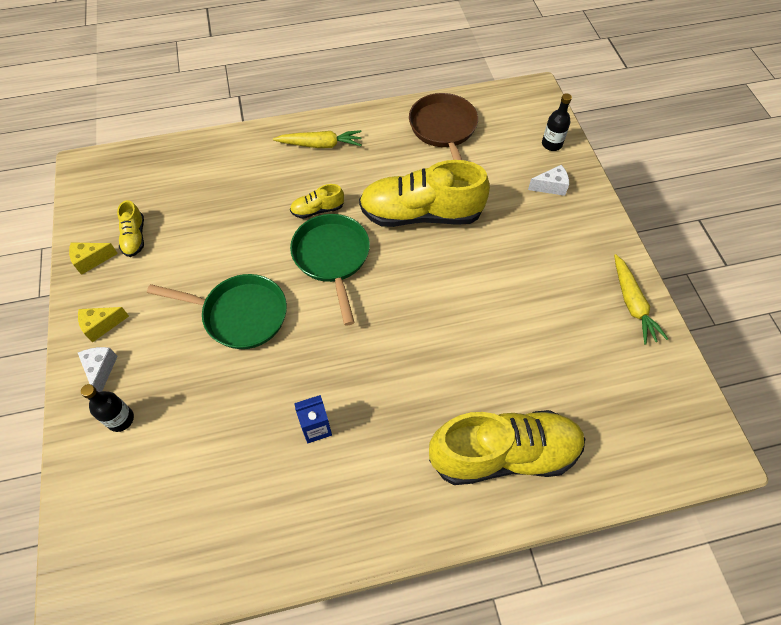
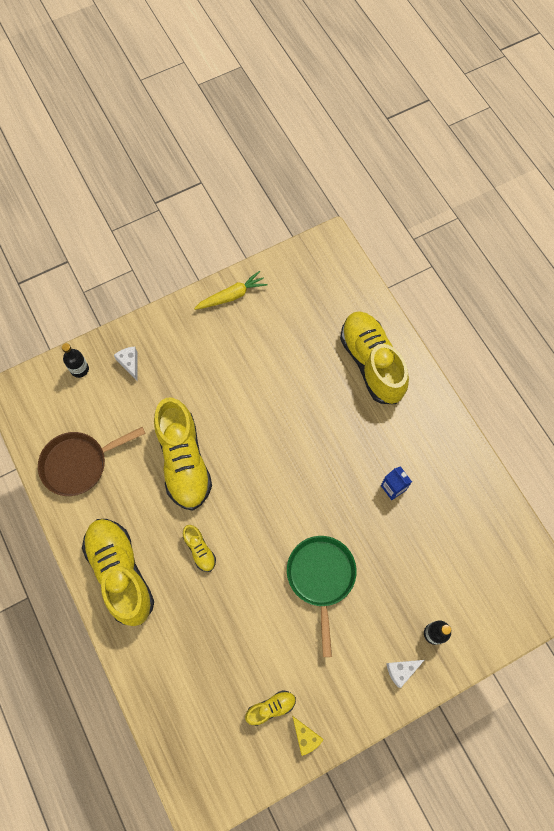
camera: 105 degrees left, 10 degrees up
yellow cheese [78,307,129,343] -> none
yellow carrot [273,130,362,148] -> yellow shoe [82,519,154,626]
green pan [290,214,370,326] -> none

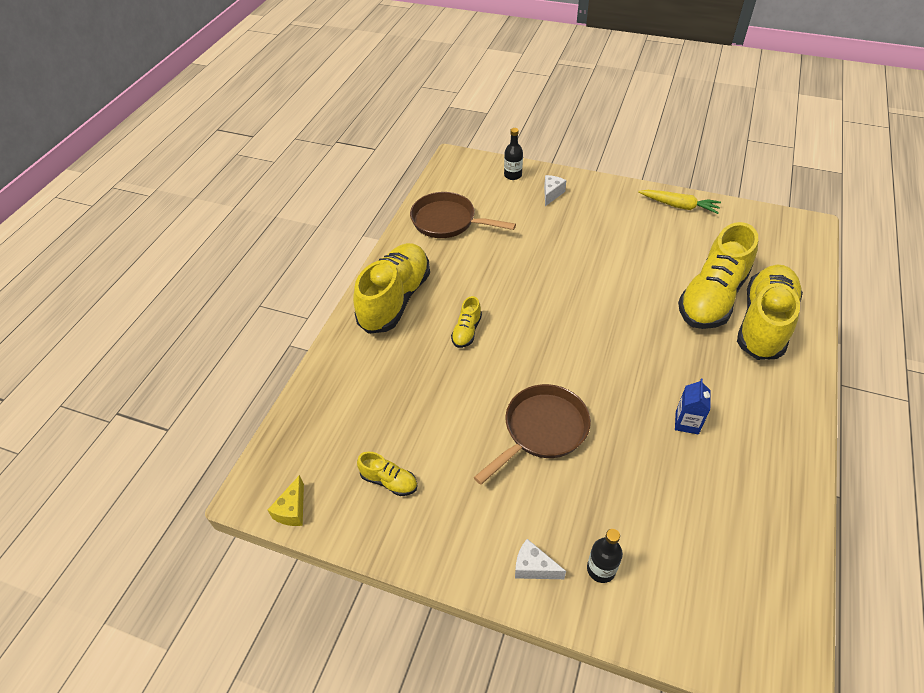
camera: 50 degrees right, 20 degrees down
yellow shoe [154,398,212,510] -> yellow shoe moved to [678,222,758,329]
green pan [287,536,357,657] -> brown pan [474,384,591,485]
yellow cheese [292,716,324,756] -> yellow cheese moved to [268,475,304,526]

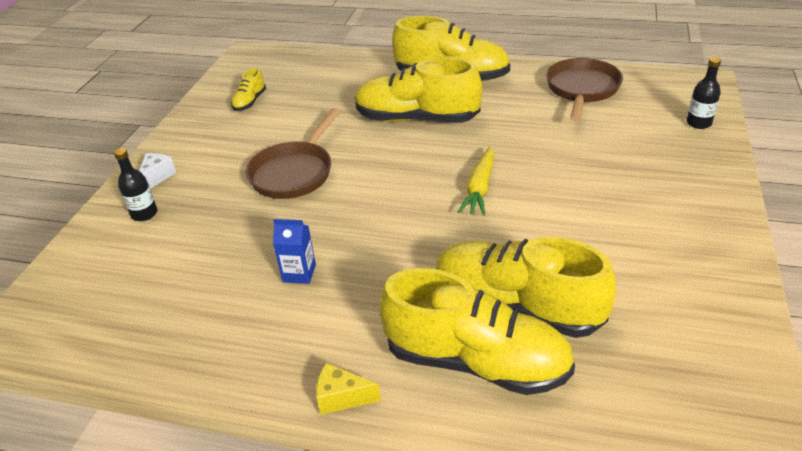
camera: 85 degrees right, 10 degrees down
yellow cheese [268,475,304,526] -> yellow cheese moved to [316,363,381,414]
yellow shoe [451,296,482,348] -> yellow shoe [355,57,482,123], size x2.26
brown pan [474,384,591,485] -> brown pan turned 75 degrees clockwise [246,108,340,199]
white cheese [544,175,566,206] -> none
yellow carrot [638,190,721,214] -> yellow carrot moved to [457,146,494,216]

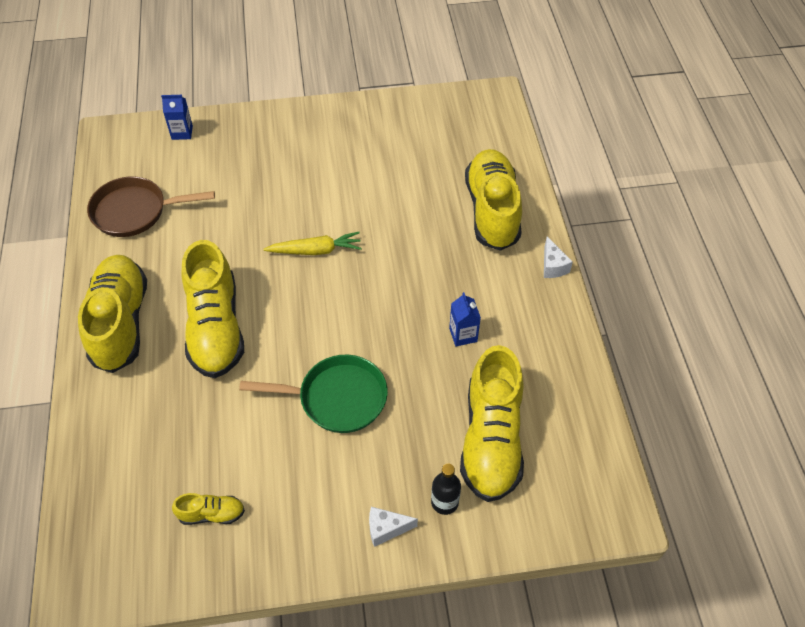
camera: 115 degrees left, 15 degrees up
brown pan [246,108,340,199] -> green pan [239,355,388,433]
yellow cheese [316,363,381,414] -> white cheese [544,237,573,278]
yellow shoe [436,237,616,338] -> yellow shoe moved to [460,345,524,502]
black bottle [686,57,721,129] -> blue carton [161,95,193,140]

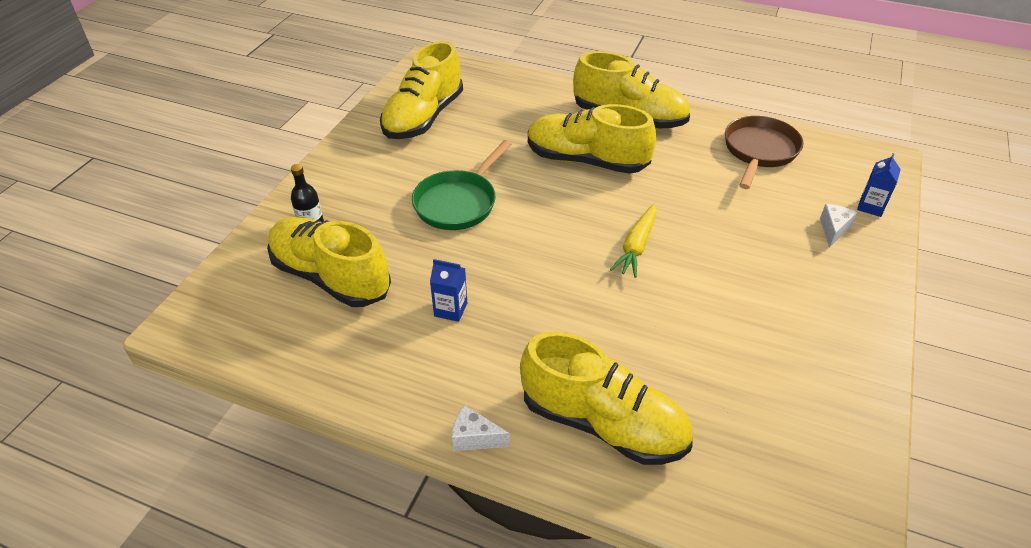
camera: 120 degrees right, 10 degrees down
yellow shoe [172,493,245,525] -> yellow shoe [380,41,463,139], size x2.26
white cheese [369,507,418,547] -> white cheese moved to [820,204,857,248]

